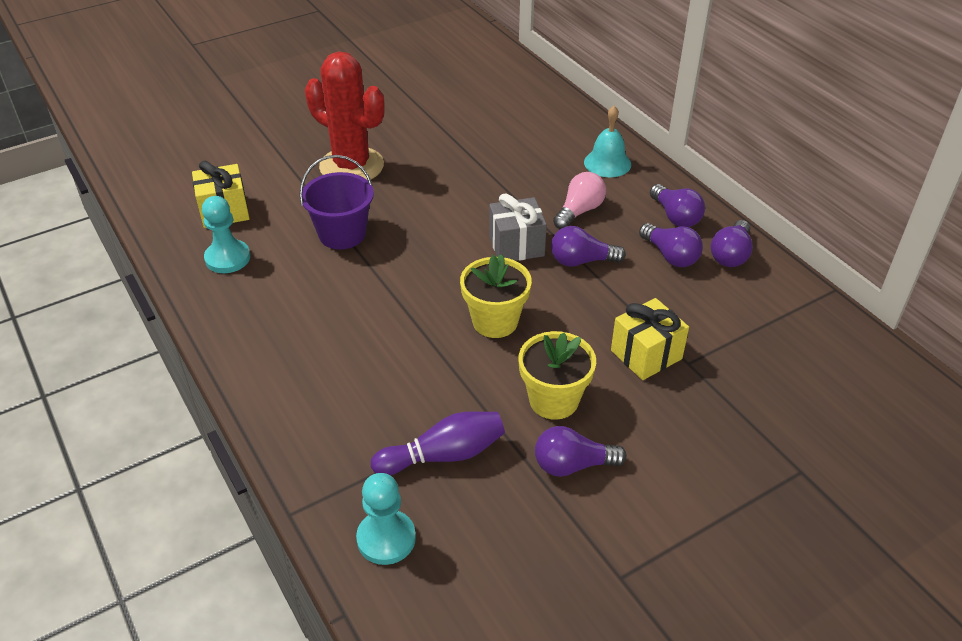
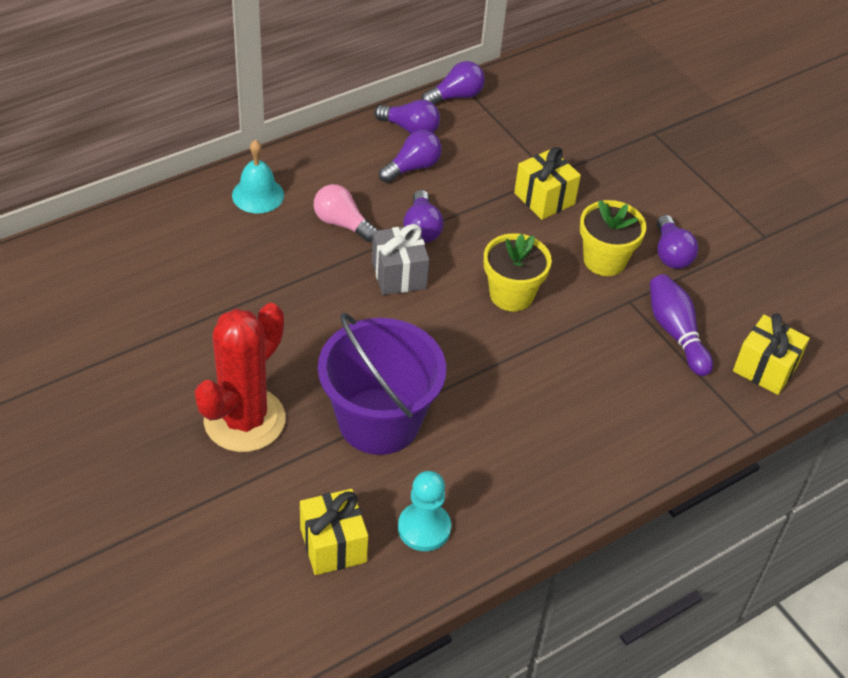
camera: 95 degrees left, 5 degrees up
purple bucket [300,155,374,249] -> purple bucket [318,313,446,455], size x1.51
turquoise pawn [356,473,416,565] -> yellow gift [733,314,810,395]
purple light bulb [650,184,705,227] -> purple light bulb moved to [422,61,485,105]

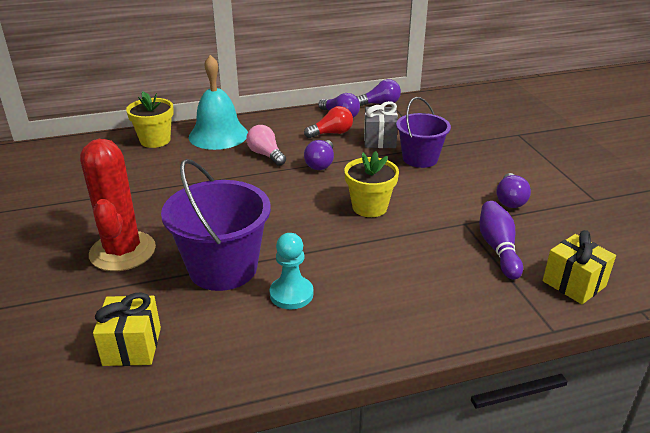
camera: 20 degrees right, 15 degrees down
red cactus [195,303,285,452] -> red cactus turned 60 degrees counterclockwise [80,139,156,271]
turquoise bell [232,140,284,213] -> turquoise bell [189,55,248,150], size x1.64
grey gift [372,224,429,295] -> grey gift moved to [364,101,398,148]
purple light bulb [379,130,442,183] -> red light bulb [304,106,353,138]
turquoise pawn [398,471,451,551] -> turquoise pawn moved to [270,233,313,309]
yellow gift [514,147,581,220] -> purple bucket [396,97,451,168]
yellow flower pot [580,200,646,276] -> yellow flower pot moved to [126,91,174,148]

